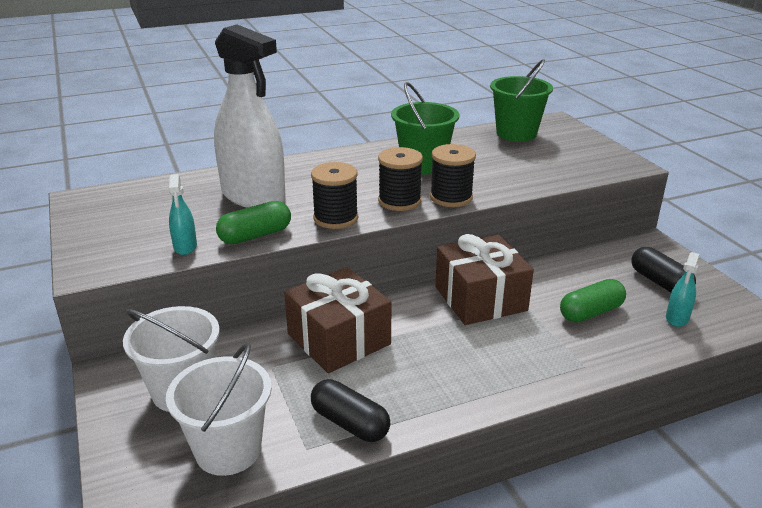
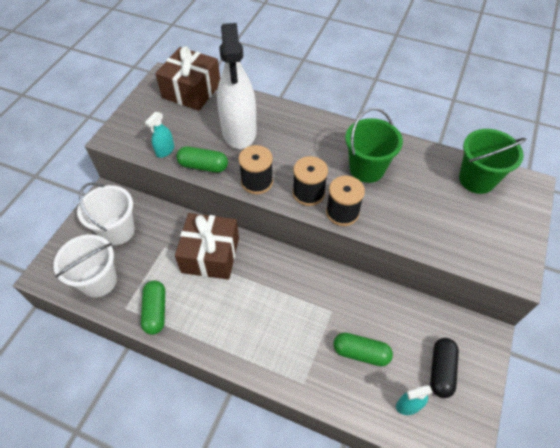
camera: 45 degrees right, 25 degrees up
black capsule [311,379,391,442] -> green capsule [141,281,165,335]
brown gift [435,234,534,325] -> brown gift moved to [155,46,220,111]

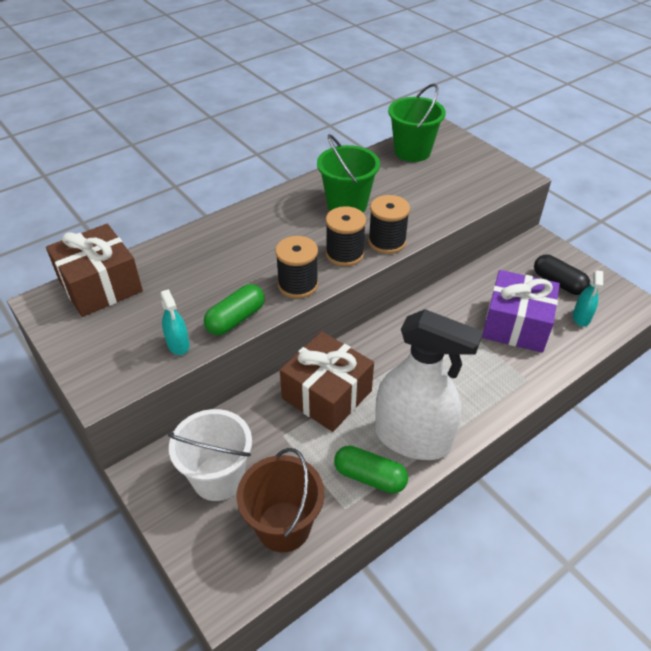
camera: 60 degrees left, 10 degrees down
white bucket [53,235,117,297] -> brown bucket [237,448,324,553]
white spray bottle [217,23,257,149] -> white spray bottle moved to [375,309,483,460]
green capsule [333,332,393,366] -> purple gift [482,270,560,353]

